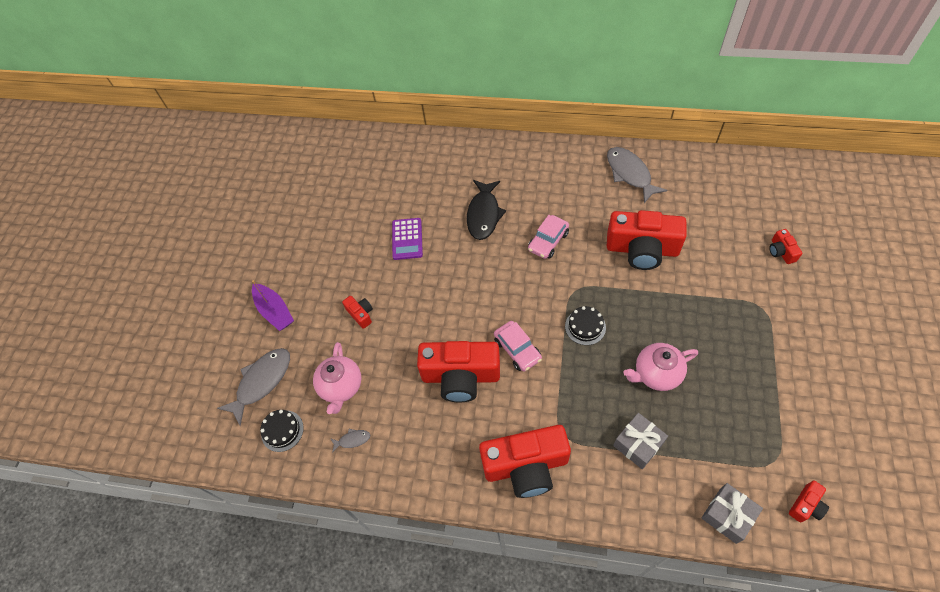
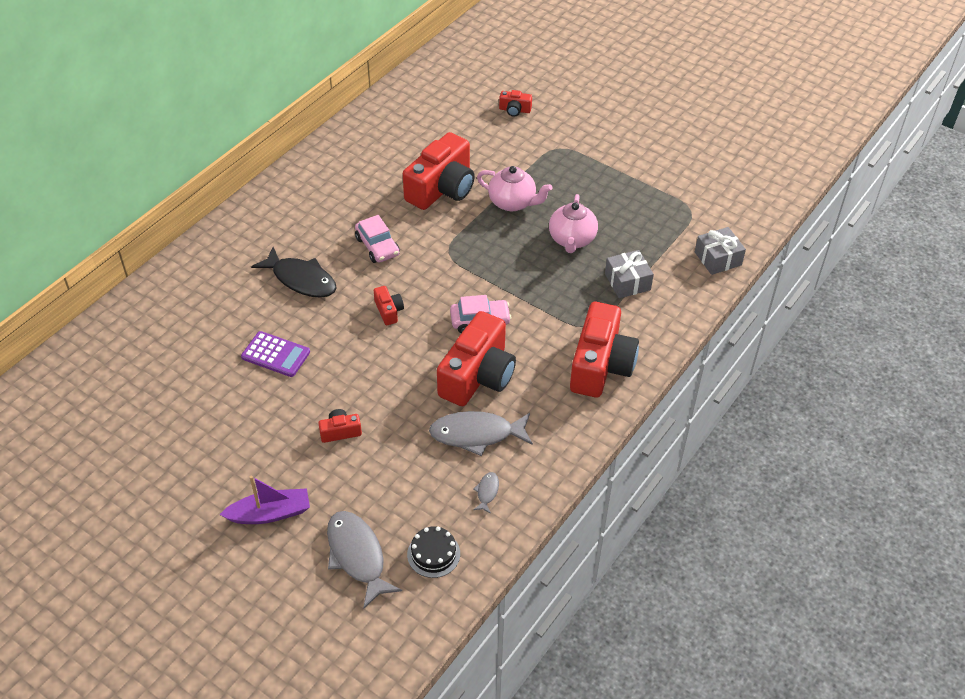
camera: 70 degrees left, 10 degrees down
pink teapot [313,342,361,414] -> pink teapot moved to [477,166,552,211]
black cake [565,306,606,345] -> none
grey fish [607,147,667,203] -> grey fish moved to [429,411,533,456]
red camera [789,481,829,522] -> red camera moved to [374,286,404,326]

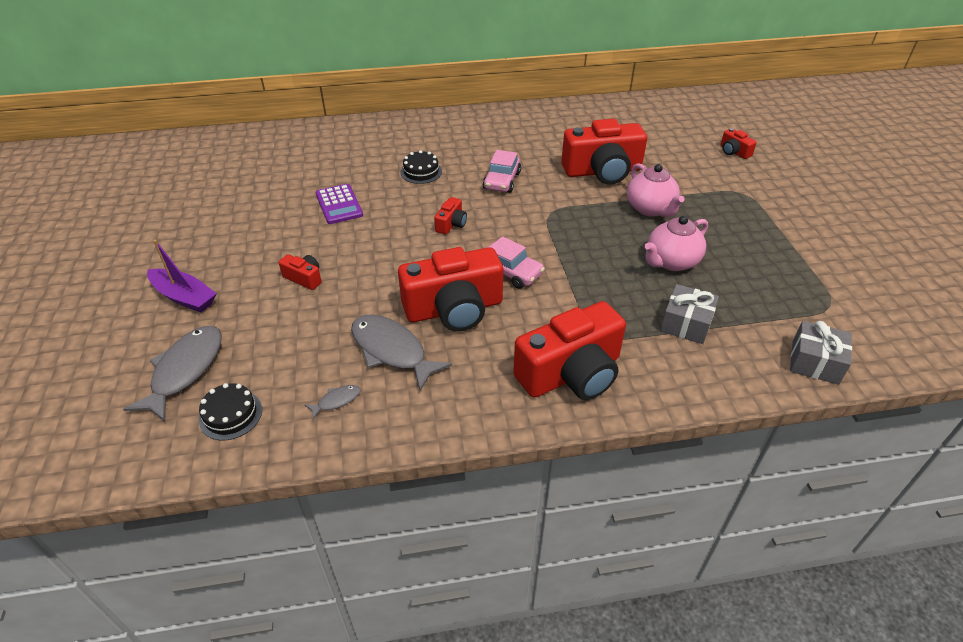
camera: 45 degrees right, 5 degrees down
black fish [251,247,336,298] -> black cake [401,150,442,184]

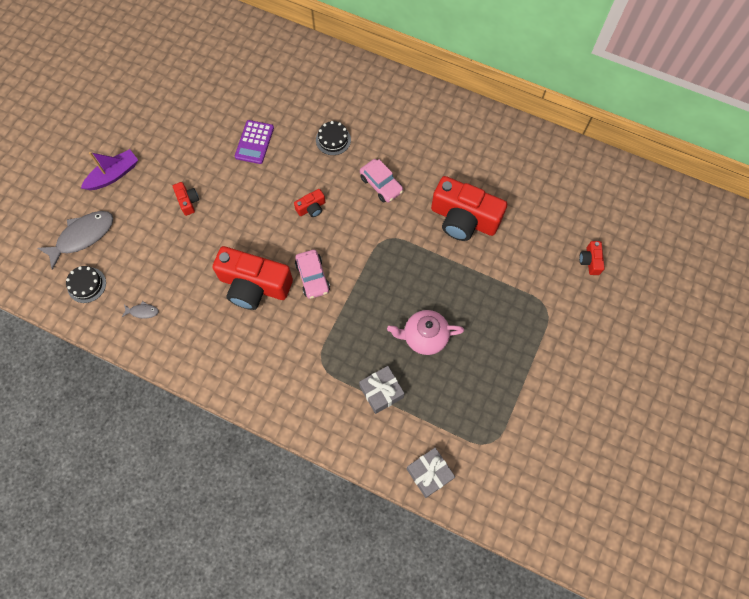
camera: 35 degrees right, 25 degrees up
purple boat [147,240,217,313] -> purple boat turned 105 degrees counterclockwise [81,149,138,190]
grey fish [351,315,452,391] -> none
pink car [483,150,521,193] -> pink car turned 90 degrees counterclockwise [360,159,403,202]
red camera [513,301,626,400] -> none
pink teapot [627,163,685,217] -> none

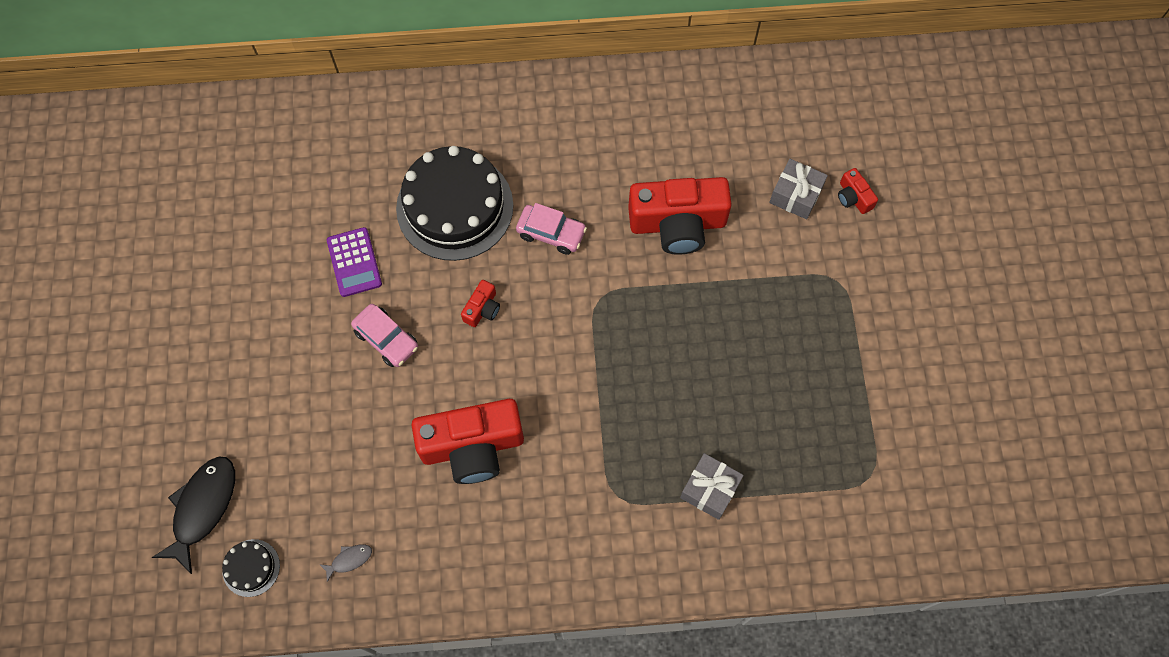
camera: 30 degrees left, 0 degrees up
grey fish [38,211,113,270] -> black fish [152,457,235,574]
purple boat [81,149,138,190] -> none
red camera [173,182,199,216] -> none
pink car [295,250,330,299] -> pink car moved to [351,304,418,367]
black cake [316,121,351,155] -> black cake [396,146,513,261], size x2.29
pink teapot [387,310,464,355] -> none
grey gift [407,448,455,498] -> grey gift moved to [769,159,828,219]

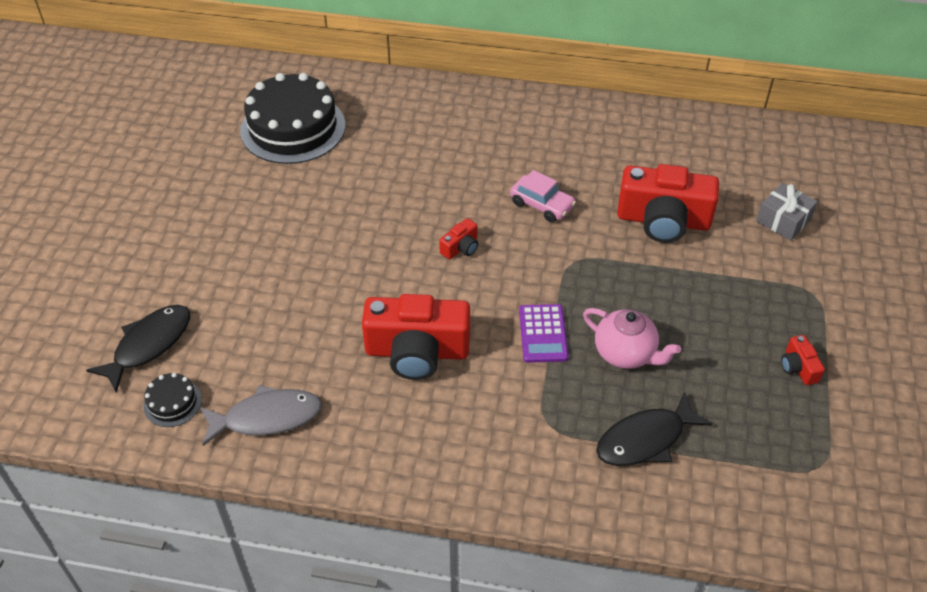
camera: 15 degrees right, 20 degrees down
grey fish [319,544,372,582] -> grey fish [200,385,322,446], size x2.23
purple calculator [327,227,382,297] -> purple calculator moved to [519,304,569,363]
pink car [351,304,418,367] -> none
black cake [396,146,513,261] -> black cake moved to [240,73,345,164]
grey gift [680,453,744,520] -> black fish [596,392,712,466]
red camera [838,168,878,214] -> red camera moved to [781,335,825,385]
none -> pink teapot [583,308,681,369]

